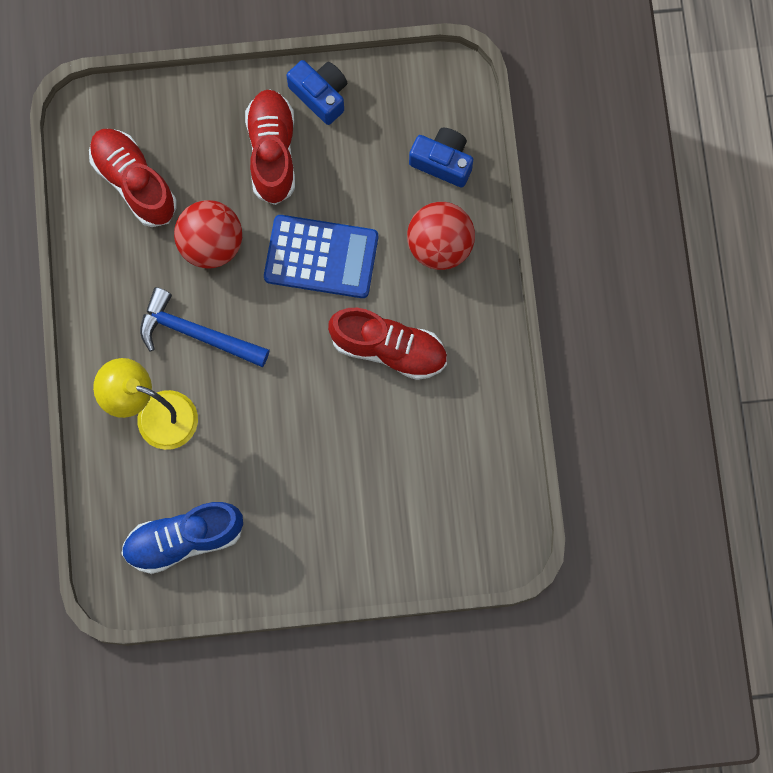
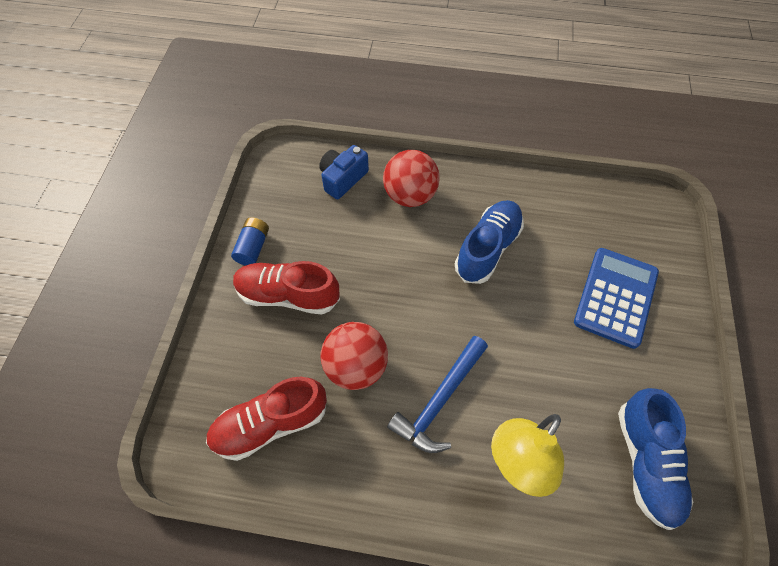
camera: 75 degrees left, 15 degrees down
blue calculator [264,215,378,298] -> blue calculator moved to [574,248,659,349]
blue camera [287,60,347,125] -> blue battery [231,218,269,266]
red shoe [328,308,447,380] -> blue shoe [455,200,524,284]

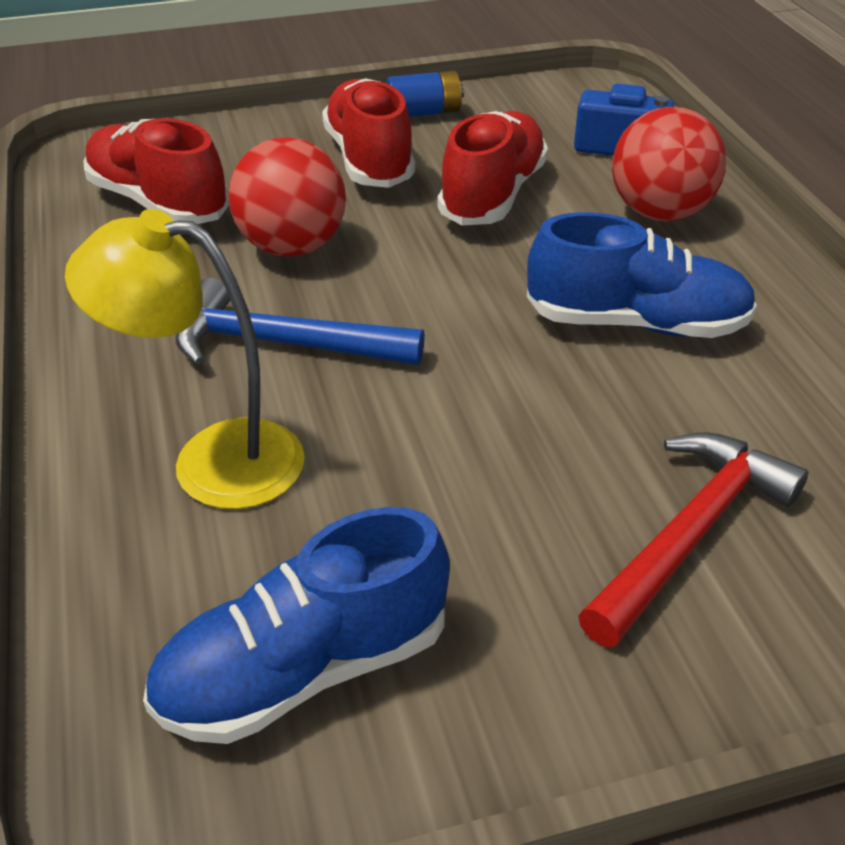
camera: 65 degrees right, 20 degrees down
blue calculator [574,248,659,349] -> red hammer [578,432,808,648]
none -> red shoe [437,111,548,226]

